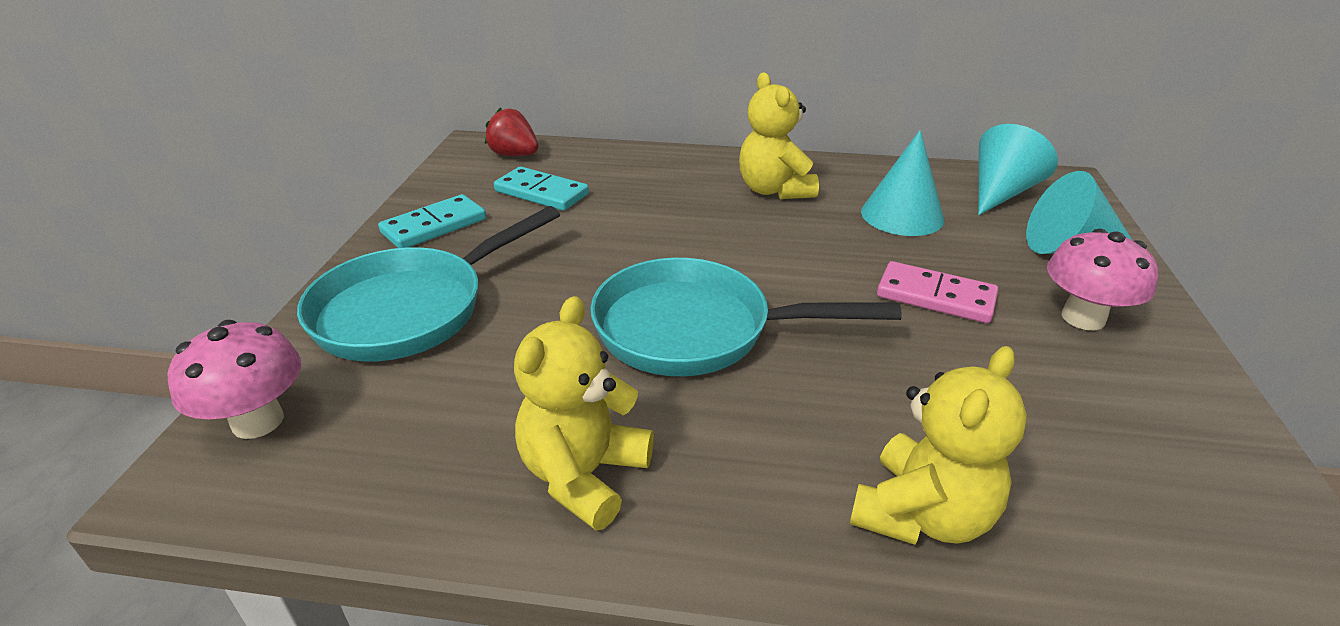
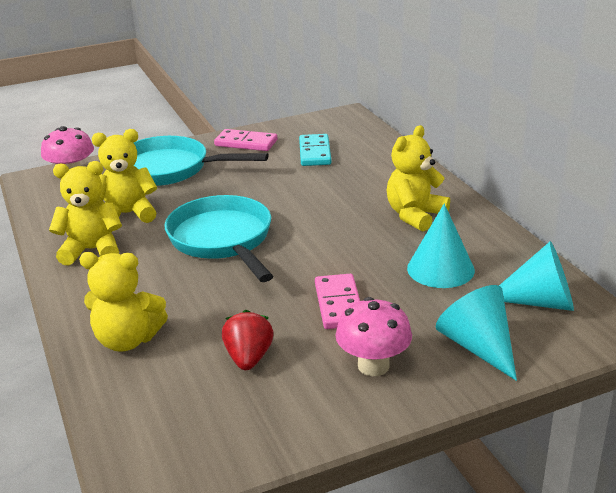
camera: 60 degrees right, 5 degrees down
turquoise domino [378,194,486,248] -> pink domino [214,129,278,151]
red strawberry [485,107,538,156] -> red strawberry moved to [222,310,274,370]
none -> yellow teddy bear [92,129,157,223]

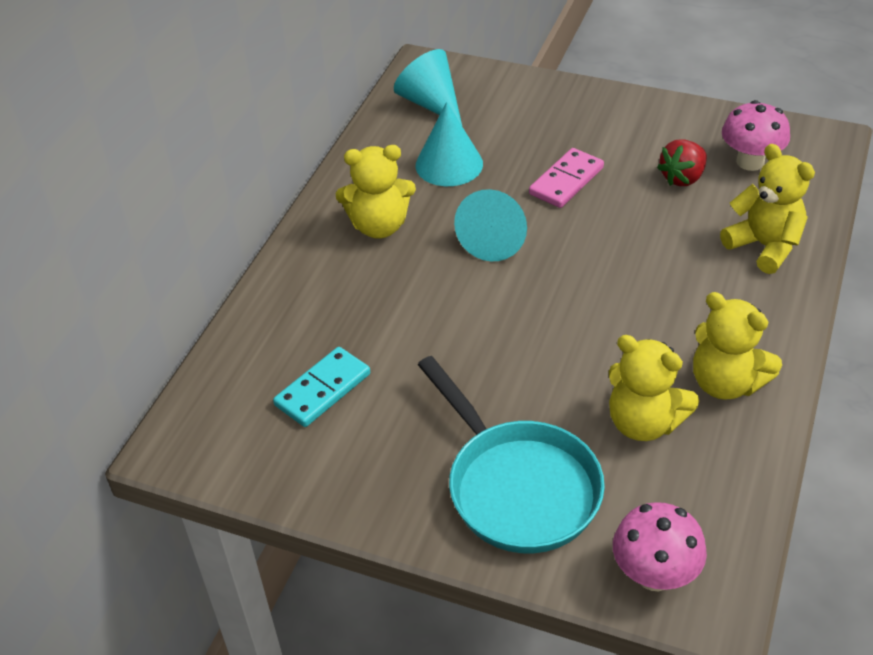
camera: 135 degrees left, 15 degrees up
turquoise pan [165,195,273,282] -> none
pink domino [214,129,278,151] -> none
pink mushroom [335,297,412,376] -> pink mushroom moved to [722,100,790,171]
turquoise cone [436,285,517,381] -> turquoise cone moved to [454,189,527,261]

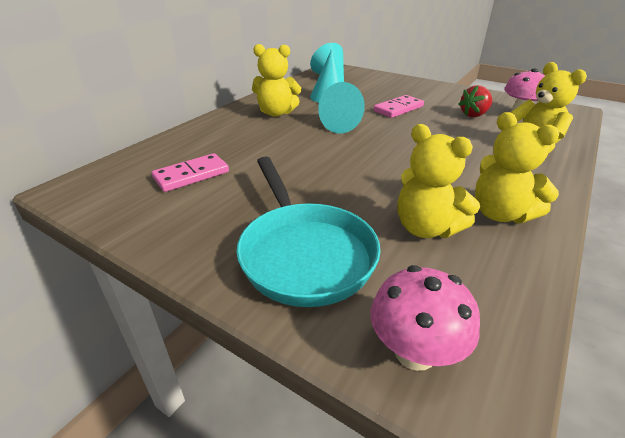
camera: 10 degrees right, 10 degrees down
turquoise domino [273,347,370,427] -> pink domino [152,153,229,192]

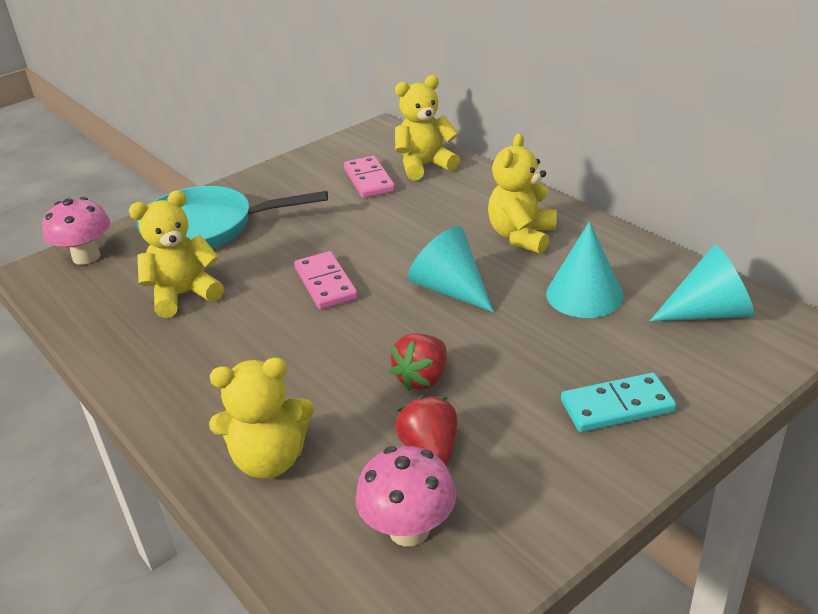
camera: 110 degrees right, 0 degrees up
pink domino [373,95,424,118] -> pink domino moved to [294,251,358,310]
yellow teddy bear [475,112,559,223] -> yellow teddy bear moved to [395,75,460,181]
none -> red strawberry [390,333,447,391]
none -> turquoise domino [561,373,676,432]

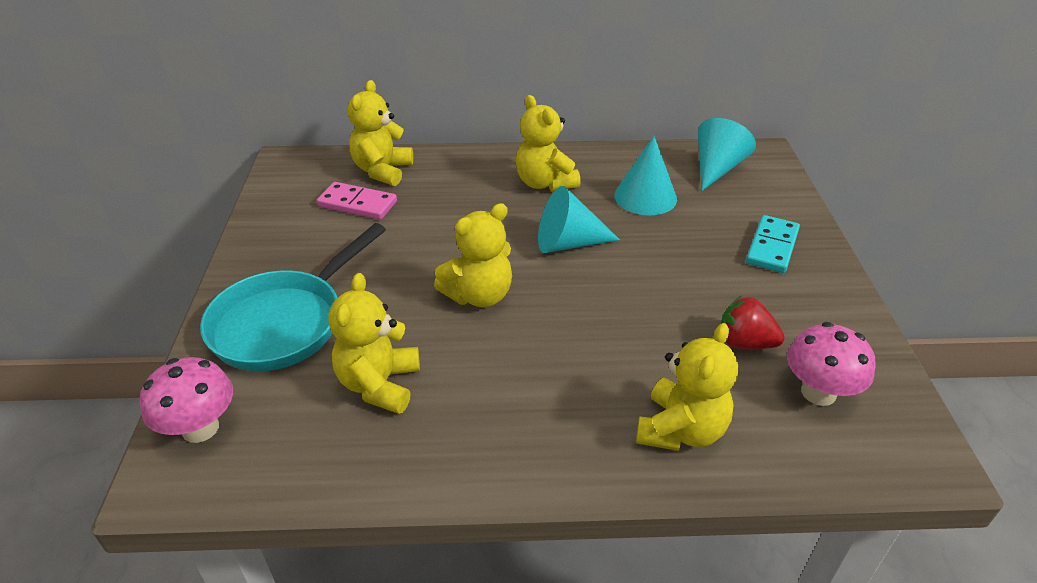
camera: 55 degrees left, 5 degrees up
pink domino [294,251,358,310] -> yellow teddy bear [434,203,512,307]
red strawberry [390,333,447,391] -> none

